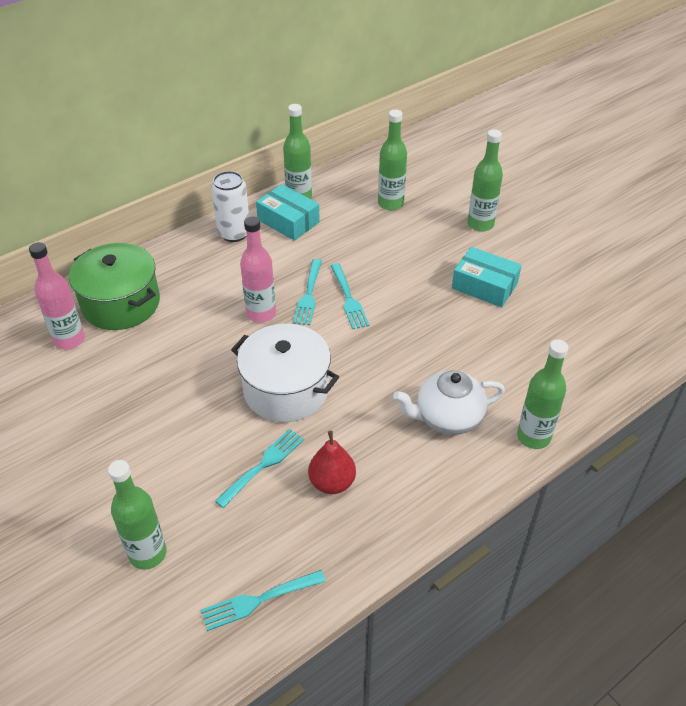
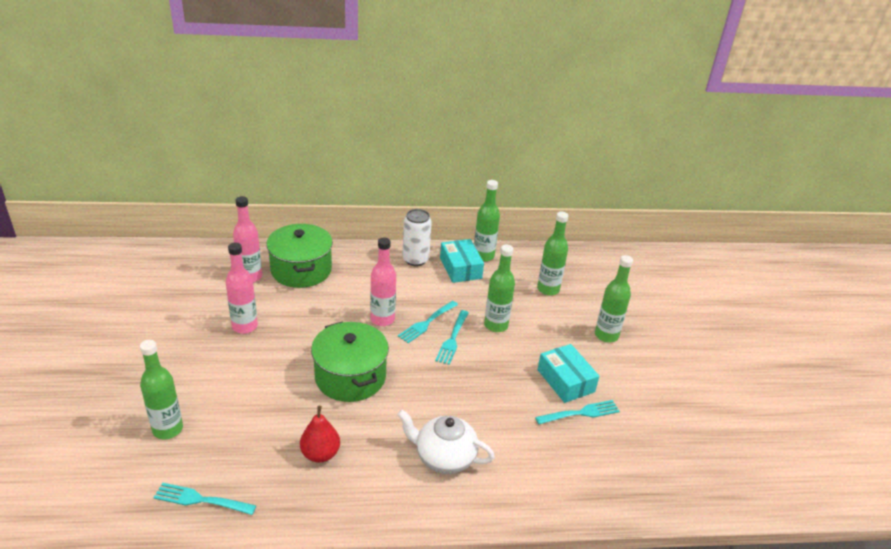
camera: 30 degrees right, 10 degrees down
turquoise fork [215,429,304,508] -> turquoise fork moved to [535,400,620,425]
white pot [231,324,339,422] -> green pot [311,321,389,402]
green bottle [517,339,569,449] -> green bottle moved to [484,244,515,332]
none -> pink bottle [226,243,258,334]

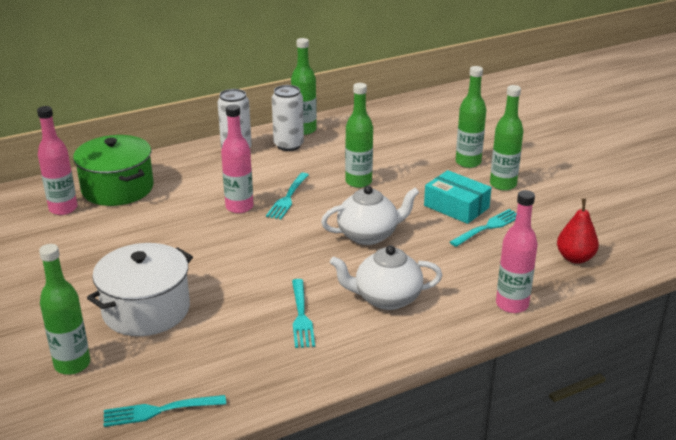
camera: 20 degrees left, 5 degrees down
pink bottle [226,243,258,334] -> pink bottle moved to [496,190,538,313]
red pear [300,406,340,463] -> red pear moved to [557,199,599,264]
green pot [311,321,389,402] -> none
turquoise fork [435,310,469,365] -> turquoise fork moved to [292,279,315,348]
turquoise box [440,239,484,283] -> white can [272,85,304,151]
green bottle [537,212,568,296] -> green bottle moved to [490,85,523,191]
none -> white pot [87,243,193,336]
none -> white teapot [321,186,420,245]

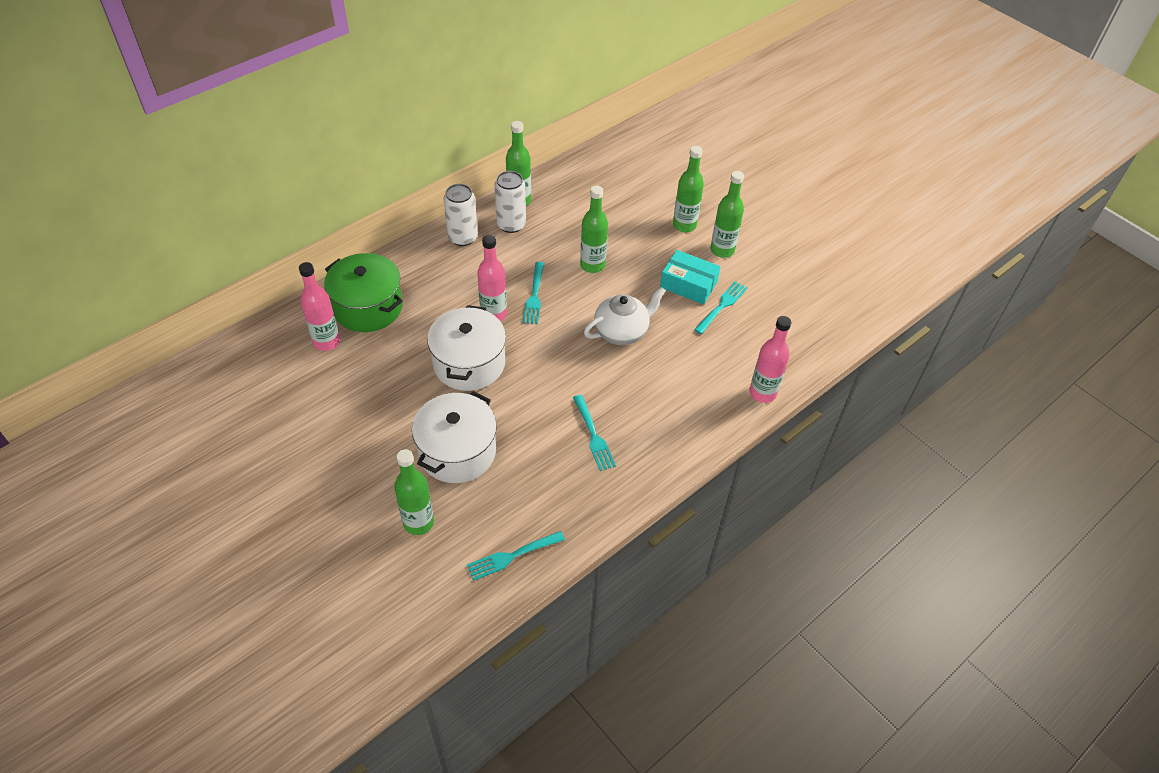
camera: 15 degrees left, 20 degrees up
white teapot [330,245,442,310] -> none
red pear [557,199,599,264] -> none
none -> white pot [427,305,506,391]

